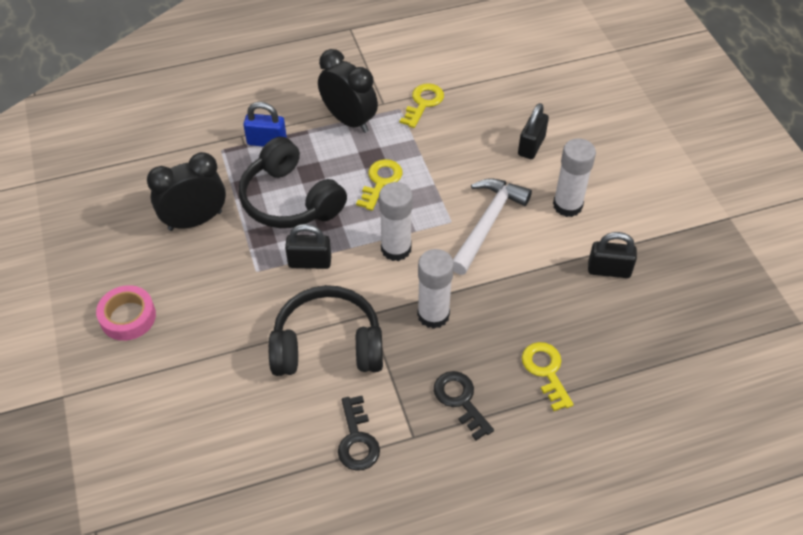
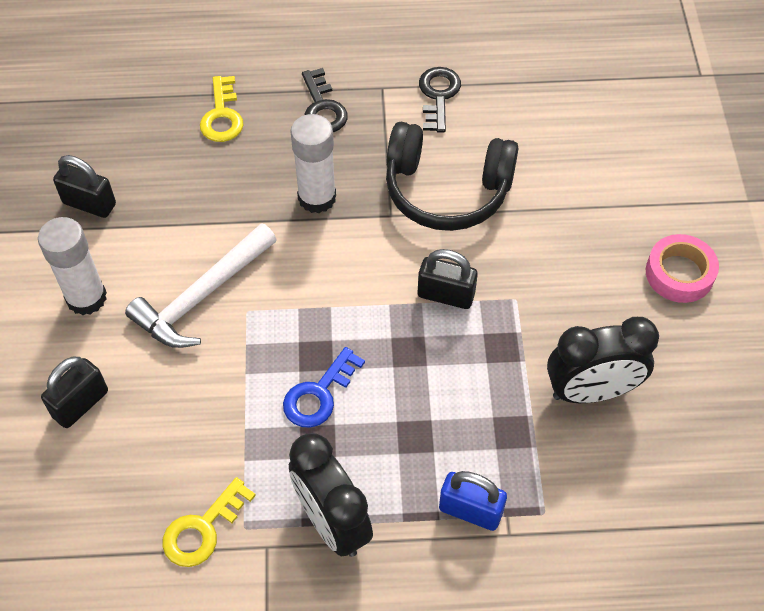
camera: 165 degrees left, 5 degrees up
black headphones [239,137,347,228] -> none
yellow key [356,159,403,211] -> blue key [283,347,365,428]
white glue stick [379,182,413,261] -> none

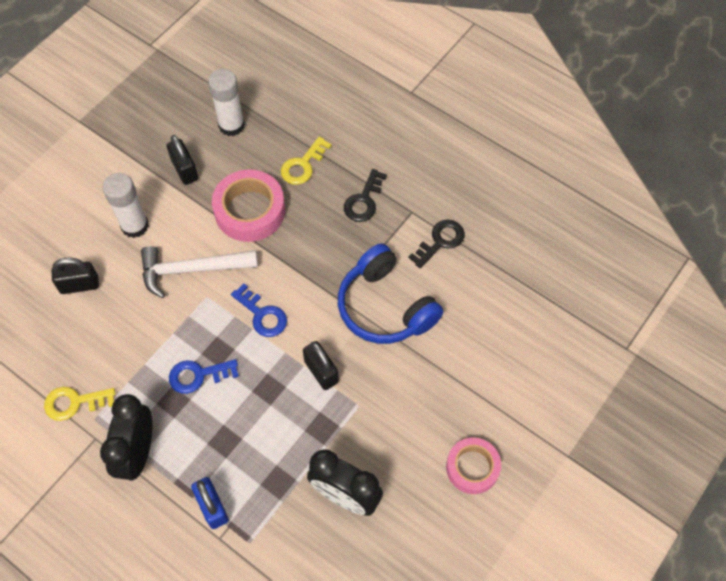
camera: 40 degrees right, 5 degrees up
white glue stick [290,114,336,213] -> white glue stick moved to [208,69,245,136]
black headphones [386,122,518,231] -> blue headphones [338,244,443,344]
none -> pink tape [212,170,285,242]
none -> blue key [231,283,287,337]

